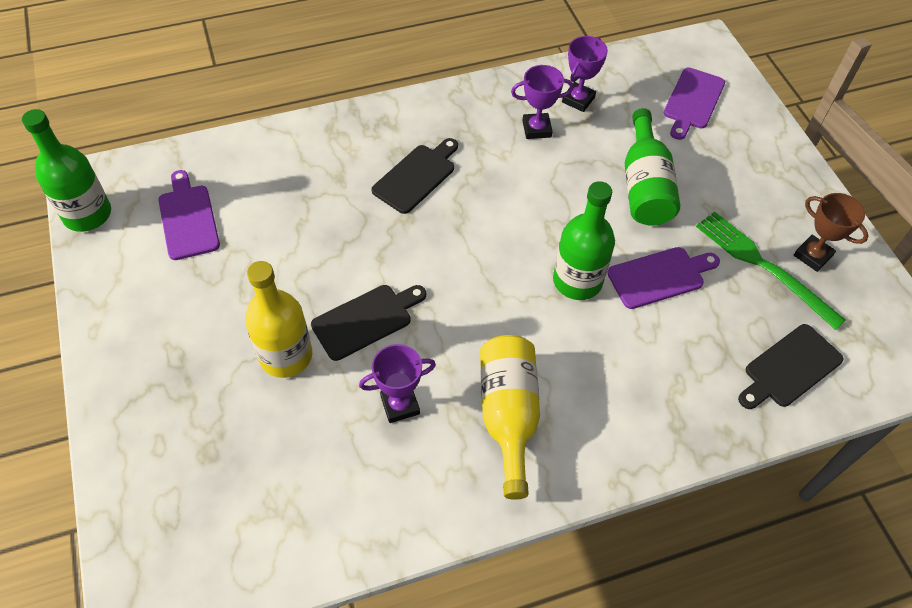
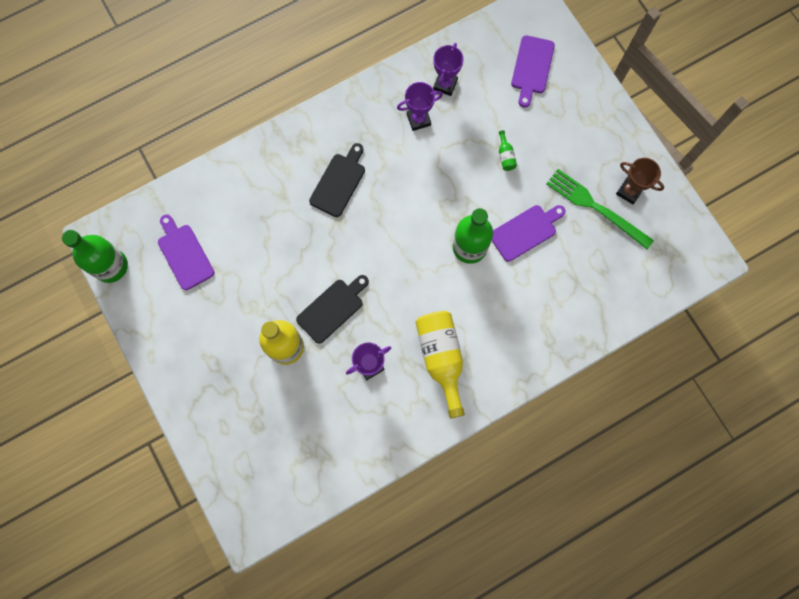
camera: 10 degrees left, 20 degrees up
green bottle [625,108,680,226] -> green bottle [499,130,517,171], size x0.42
black cutting board [738,324,844,409] -> none

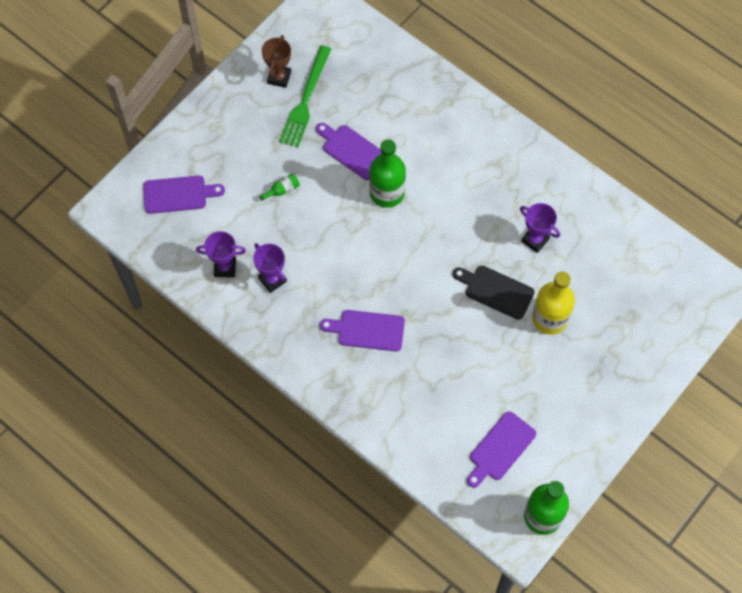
camera: 110 degrees left, 10 degrees down
black cutting board [309,143,365,217] -> purple cutting board [320,310,405,351]
yellow bottle [415,311,465,418] -> none

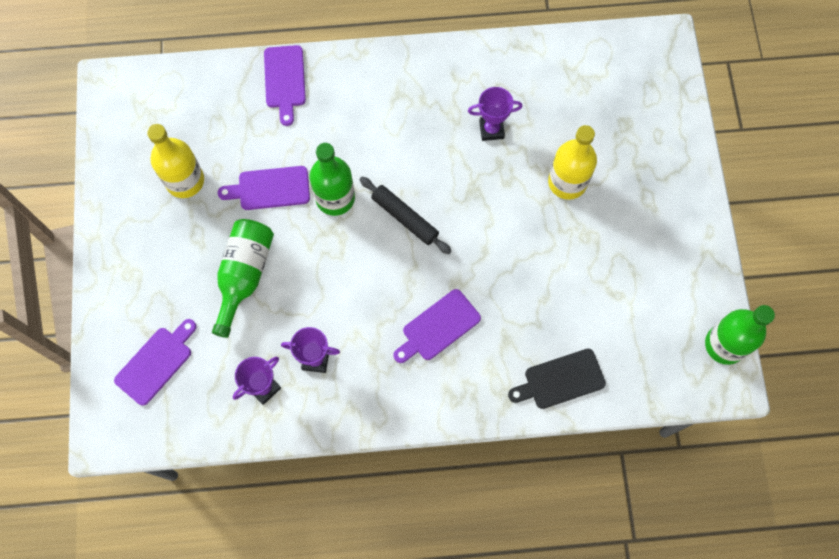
camera: 45 degrees left, 5 degrees up
green bottle [259,173,300,201] -> green bottle [212,219,274,338], size x2.40
brown trophy [261,35,291,88] -> none
green fork [279,45,331,148] -> yellow bottle [147,124,204,198]
black cutting board [453,266,535,320] -> black cutting board moved to [508,349,606,409]
purple cutting board [467,411,536,488] -> purple cutting board moved to [264,45,306,126]
none -> black rolling pin [359,177,452,254]

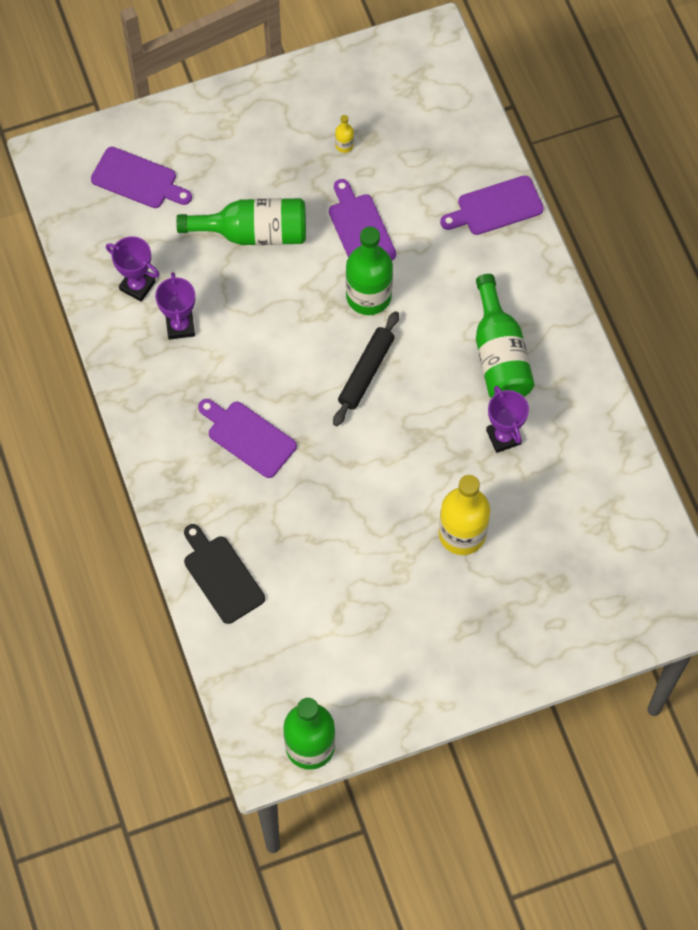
camera: 75 degrees right, 5 degrees down
yellow bottle [147,124,204,198] -> yellow bottle [335,115,354,153], size x0.42
none -> green bottle [476,274,535,398]

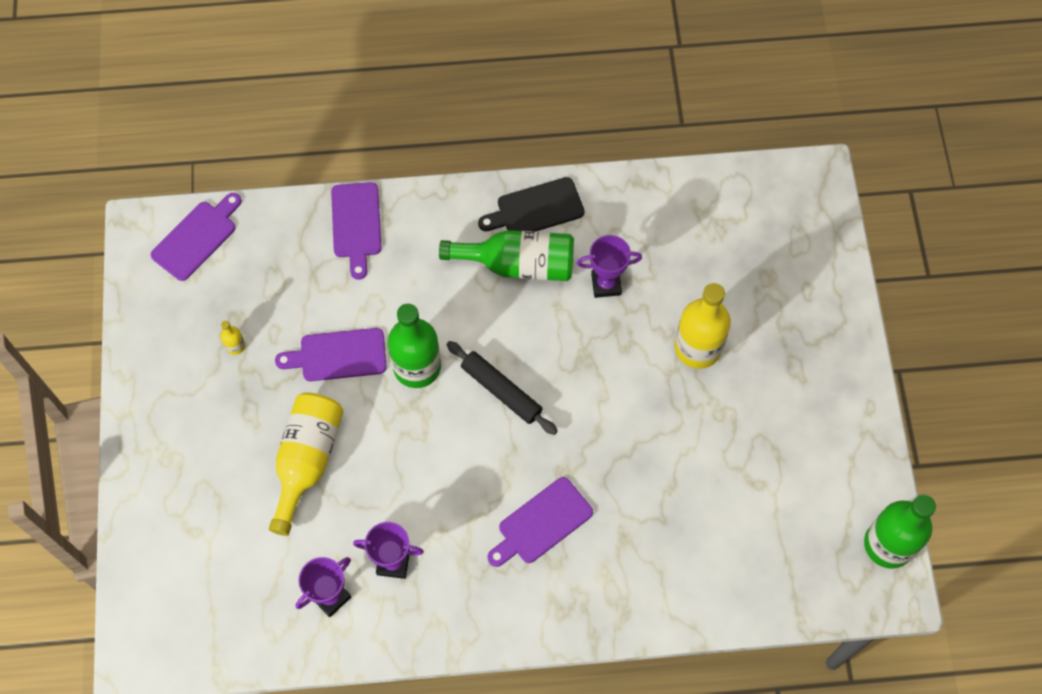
camera: 75 degrees left, 0 degrees up
purple cutting board [91,147,192,208] -> purple cutting board moved to [151,193,242,281]
green bottle [176,198,306,245] -> yellow bottle [269,392,344,536]
black cutting board [184,524,265,624] -> black cutting board moved to [478,177,585,232]

